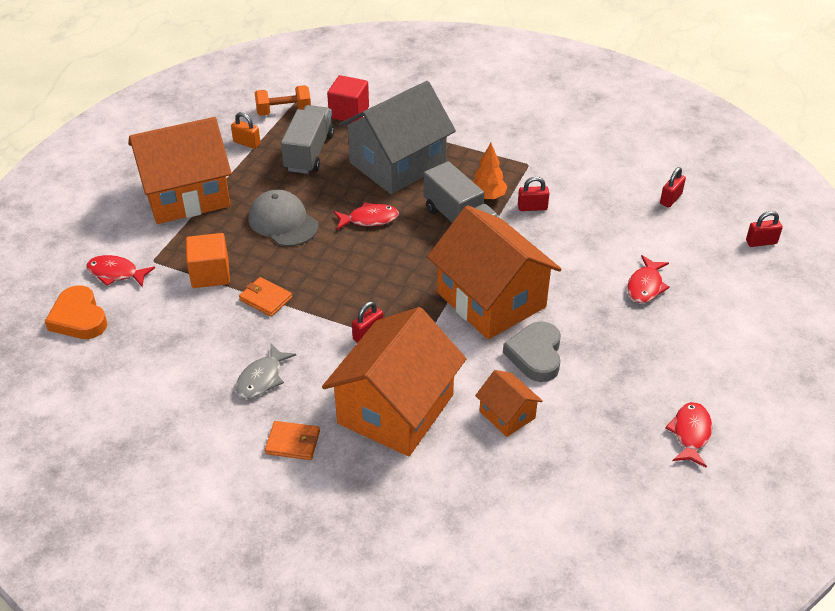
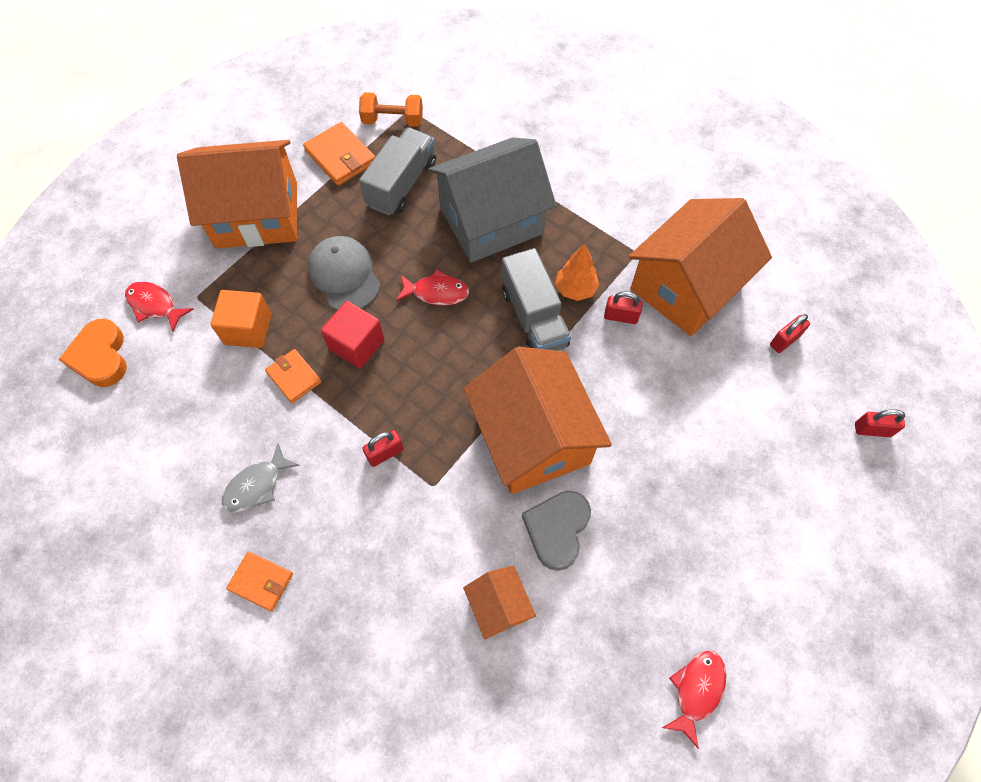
camera: 15 degrees right, 20 degrees up
orange padlock [231,112,261,149] -> orange wallet [303,122,375,186]
orange house [322,307,466,456] -> orange house moved to [628,198,772,337]
red cube [327,75,369,123] -> red cube moved to [321,301,384,369]
red fish [627,255,670,303] -> none

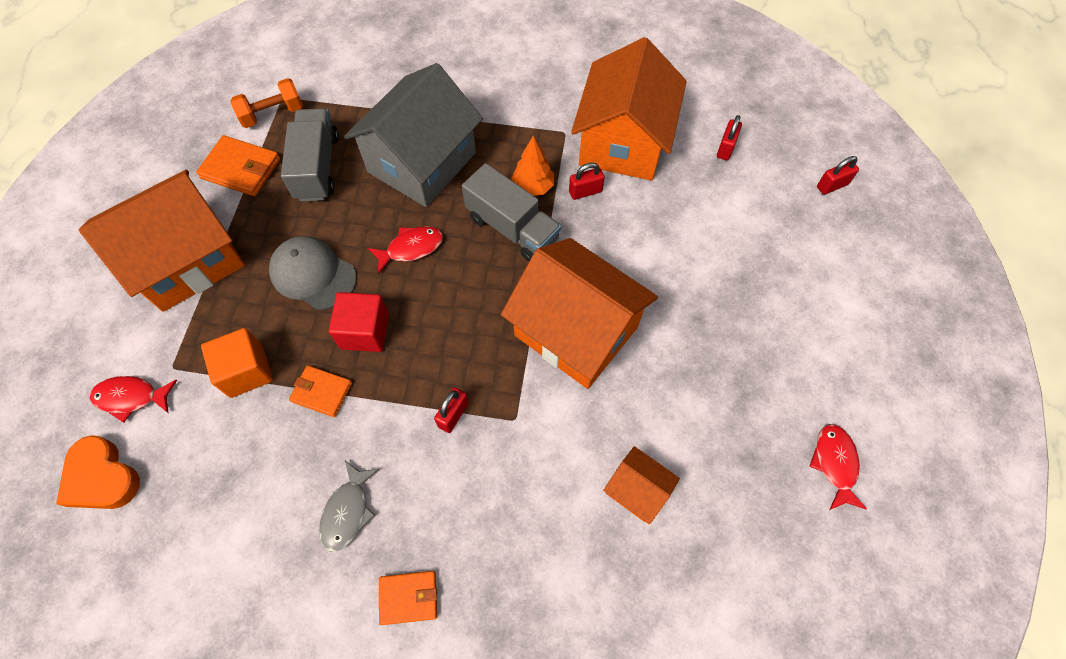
camera: 30 degrees left, 0 degrees up
grey heart [522,491,591,571] -> none

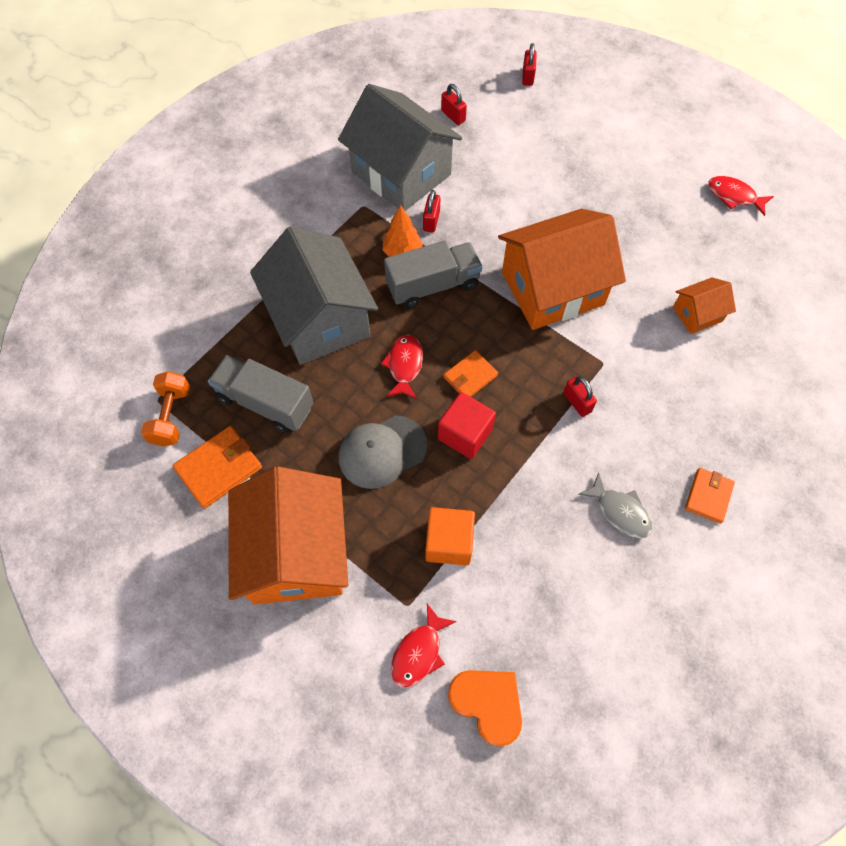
camera: 60 degrees left, 0 degrees up
orange heart [56,435,140,509] -> orange heart turned 120 degrees counterclockwise [448,670,522,747]
orange wallet [289,365,352,417] -> orange wallet moved to [444,350,498,397]
orange house [571,37,687,181] -> grey house [338,84,462,211]

